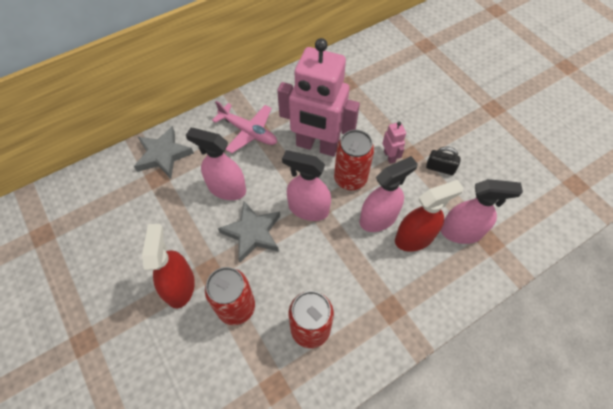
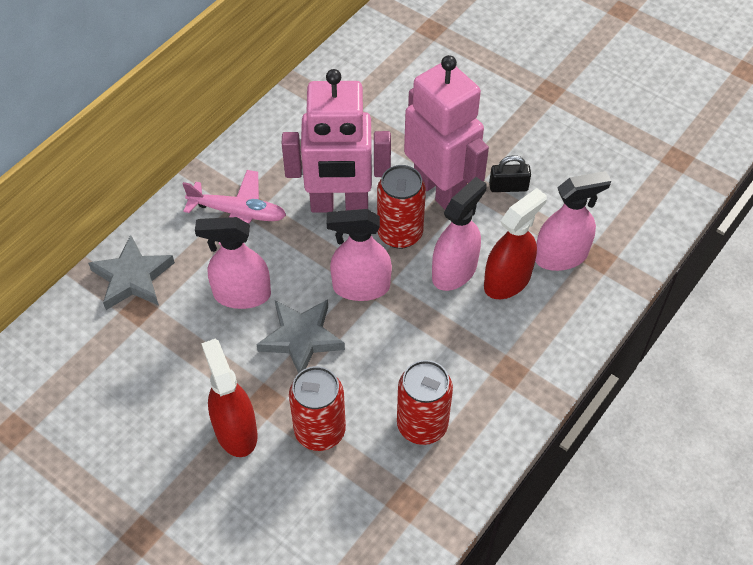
camera: 20 degrees left, 5 degrees down
pink robot [383,122,406,164] -> pink robot [404,55,489,210], size x2.49

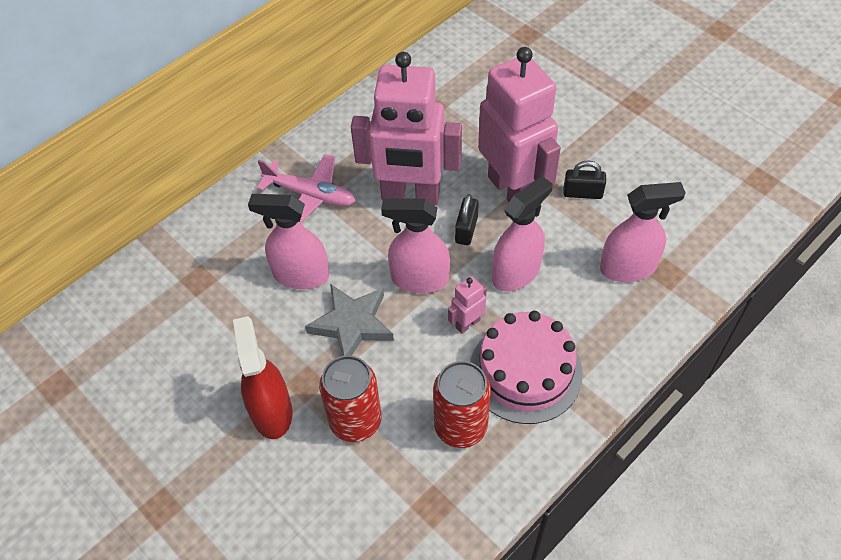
camera: 10 degrees right, 0 degrees up
grey star [88,235,175,310] -> none
red can [377,165,426,249] -> black padlock [455,194,479,245]
red spray bottle [484,188,547,299] -> none
none -> pink robot [448,276,487,334]
none -> pink cake [470,311,583,424]

